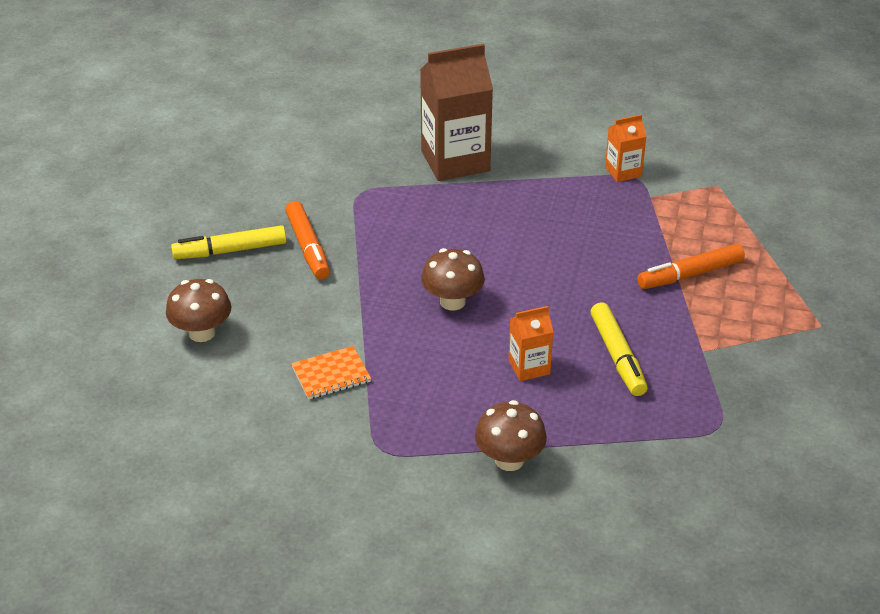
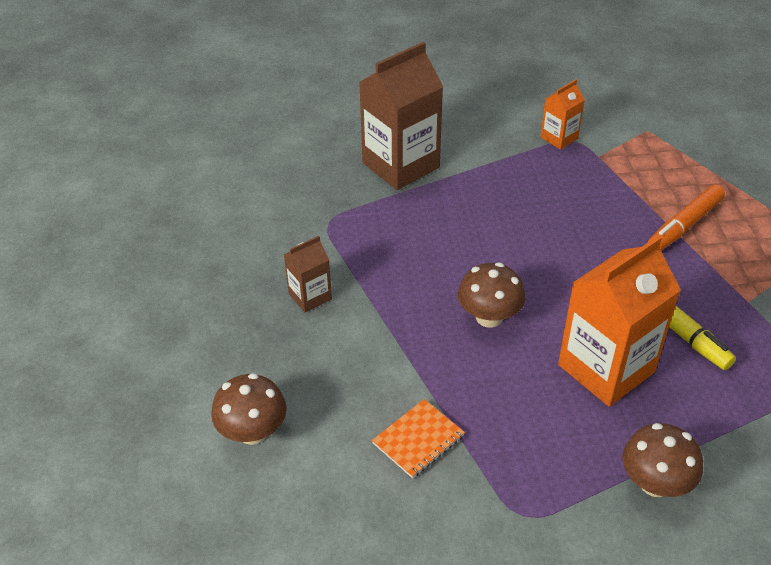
camera: 20 degrees left, 5 degrees up
yellow marker [171,225,286,259] -> none
orange marker [285,201,330,279] -> brown carton [283,236,332,312]
orange carton [508,306,553,381] -> orange carton [558,236,681,407], size x2.00

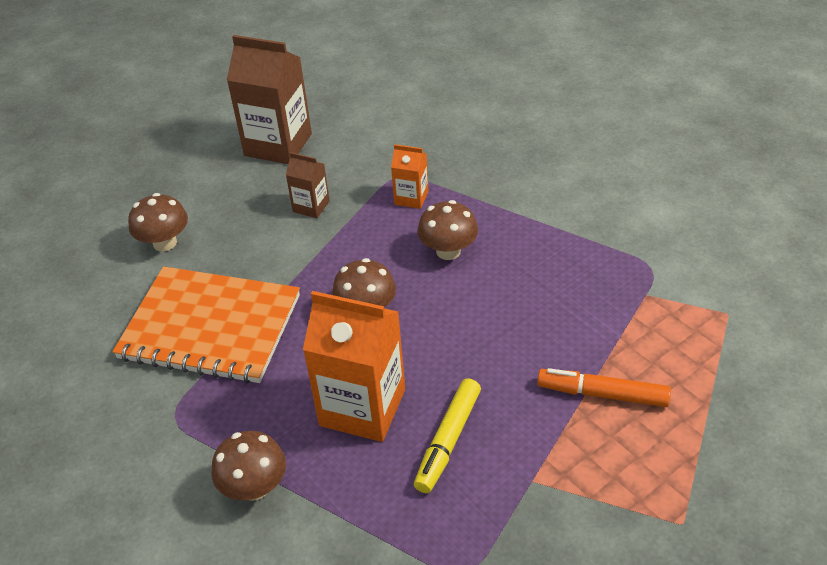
camera: 60 degrees right, 0 degrees up
brown carton [359,42,443,190] -> brown carton moved to [227,35,312,164]
orange notebook [372,399,465,478] -> orange notebook [112,266,300,384], size x2.41
orange carton [540,80,585,150] -> orange carton moved to [391,144,429,209]
none -> brown mushroom [417,200,478,260]

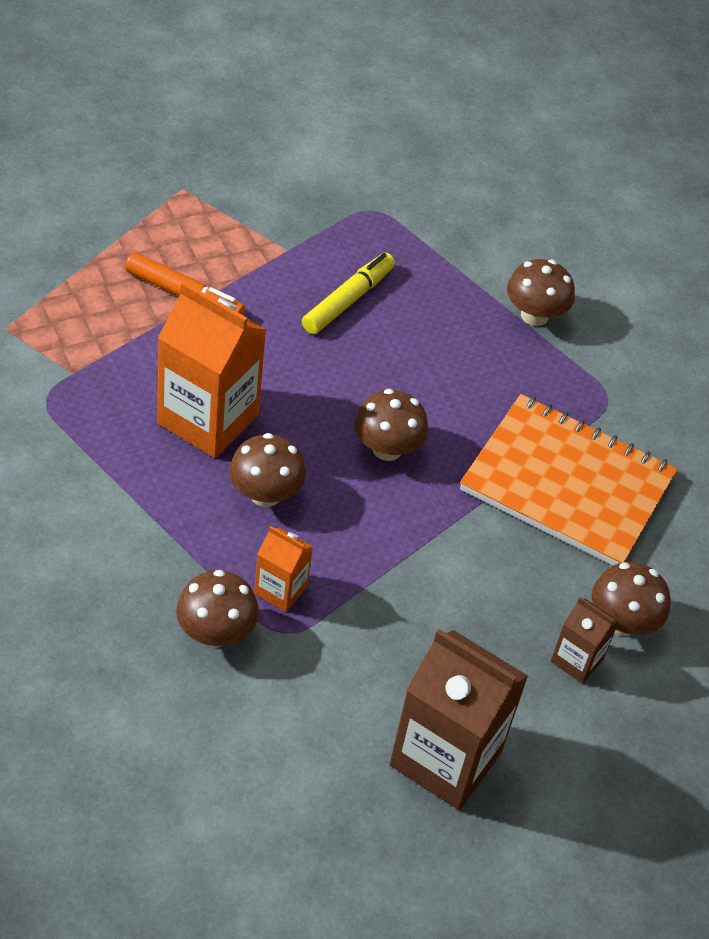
camera: 175 degrees left, 5 degrees up
brown carton [286,152,330,218] -> brown carton moved to [551,597,619,684]
orange carton [303,291,405,442] -> orange carton moved to [158,282,267,458]
none -> brown mushroom [176,570,259,647]

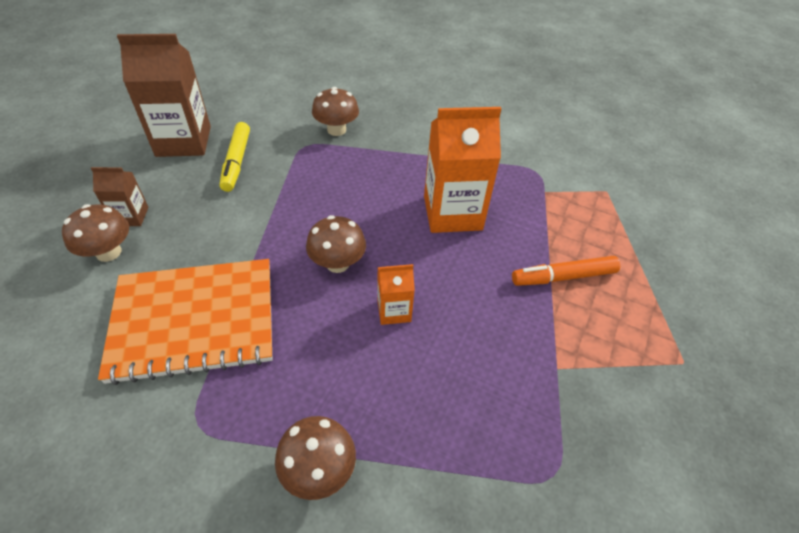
camera: 145 degrees right, 0 degrees up
brown mushroom [229,433,306,507] -> none
orange carton [254,526,313,612] -> orange carton moved to [377,264,415,325]
yellow marker [302,253,395,334] -> yellow marker moved to [219,122,250,192]

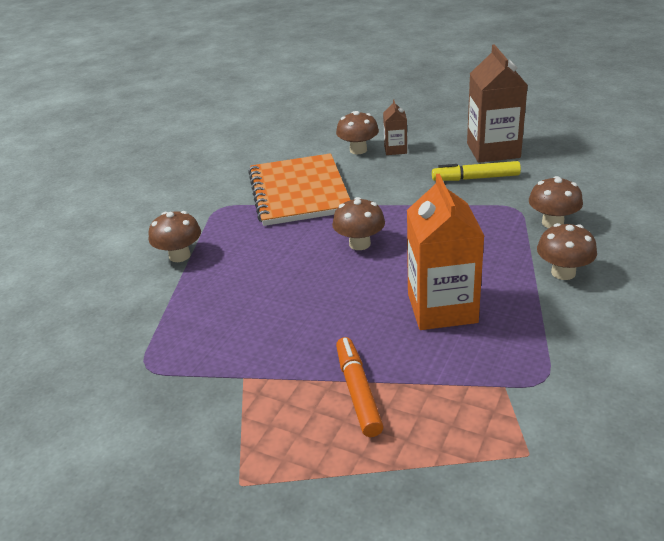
camera: 95 degrees right, 15 degrees down
orange carton [377,264,415,325] -> none
none -> brown mushroom [537,223,597,280]

